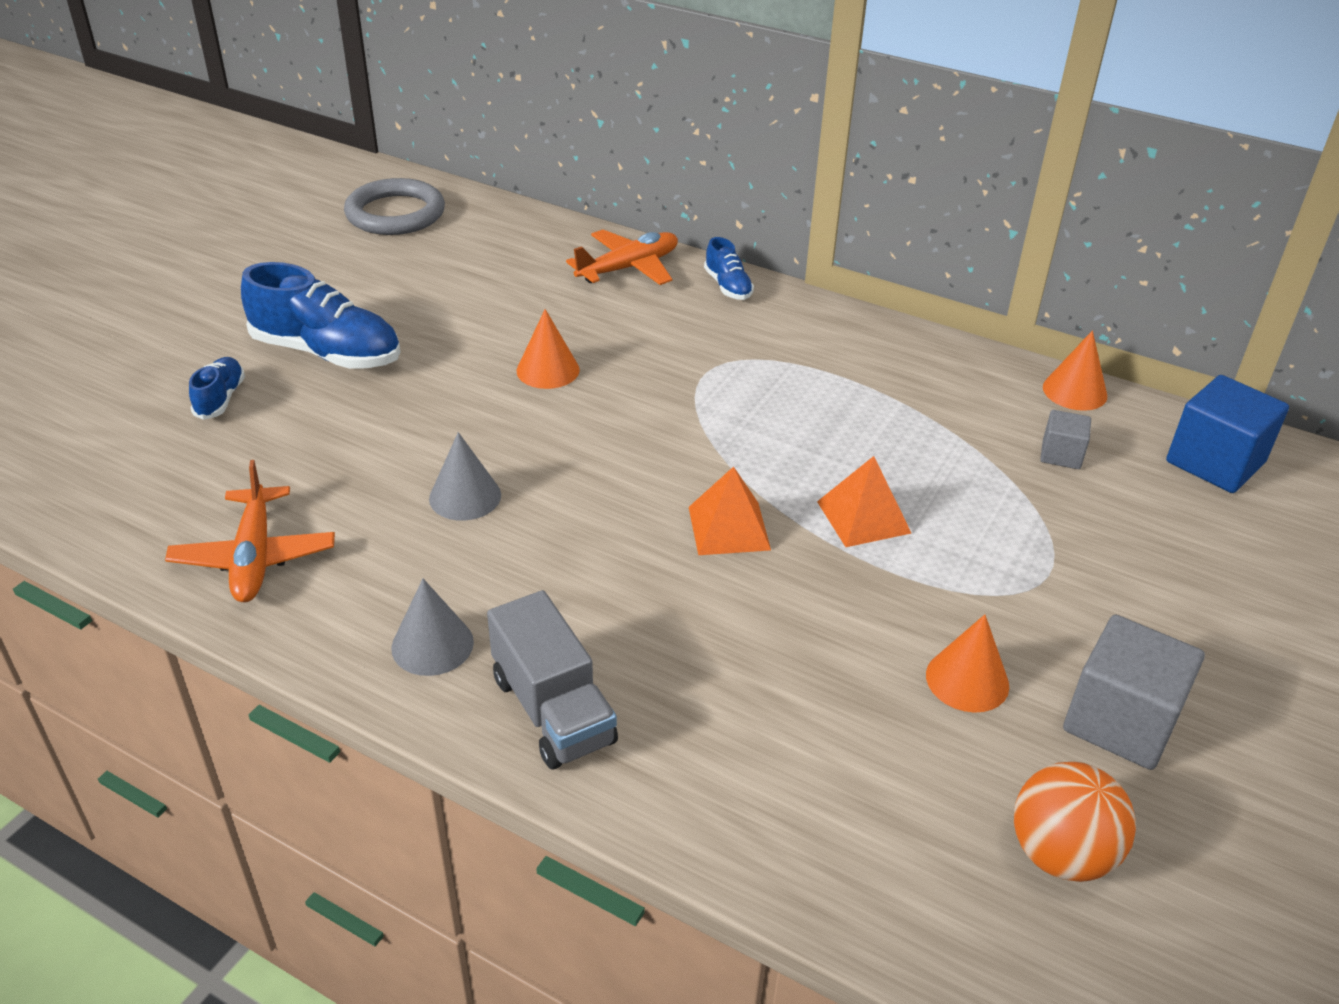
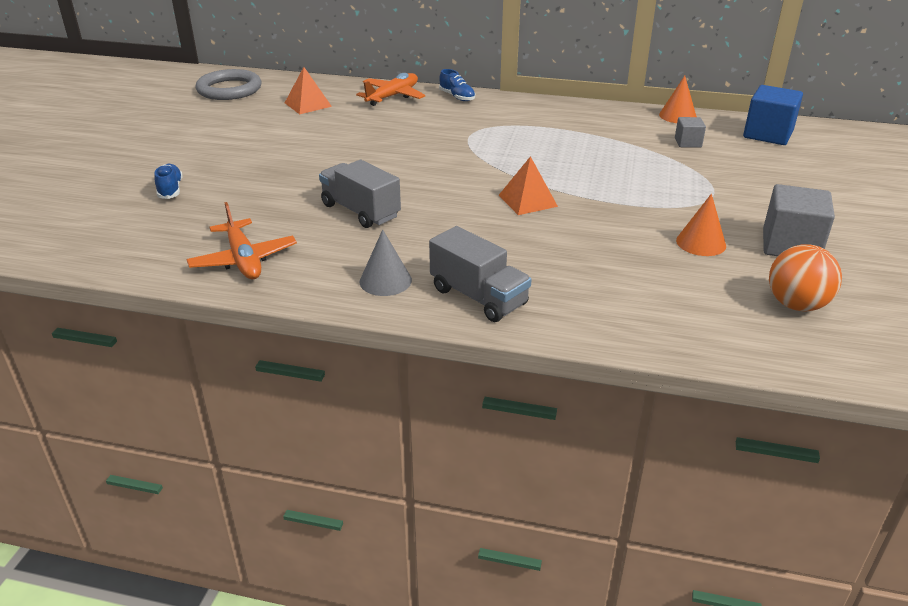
camera: 15 degrees left, 5 degrees down
blue shoe [241,262,401,369] -> none
grey cone [429,432,501,521] -> grey truck [319,160,401,228]
orange cone [517,309,580,389] -> none
orange pyramid [817,456,911,547] -> orange pyramid moved to [285,67,332,114]

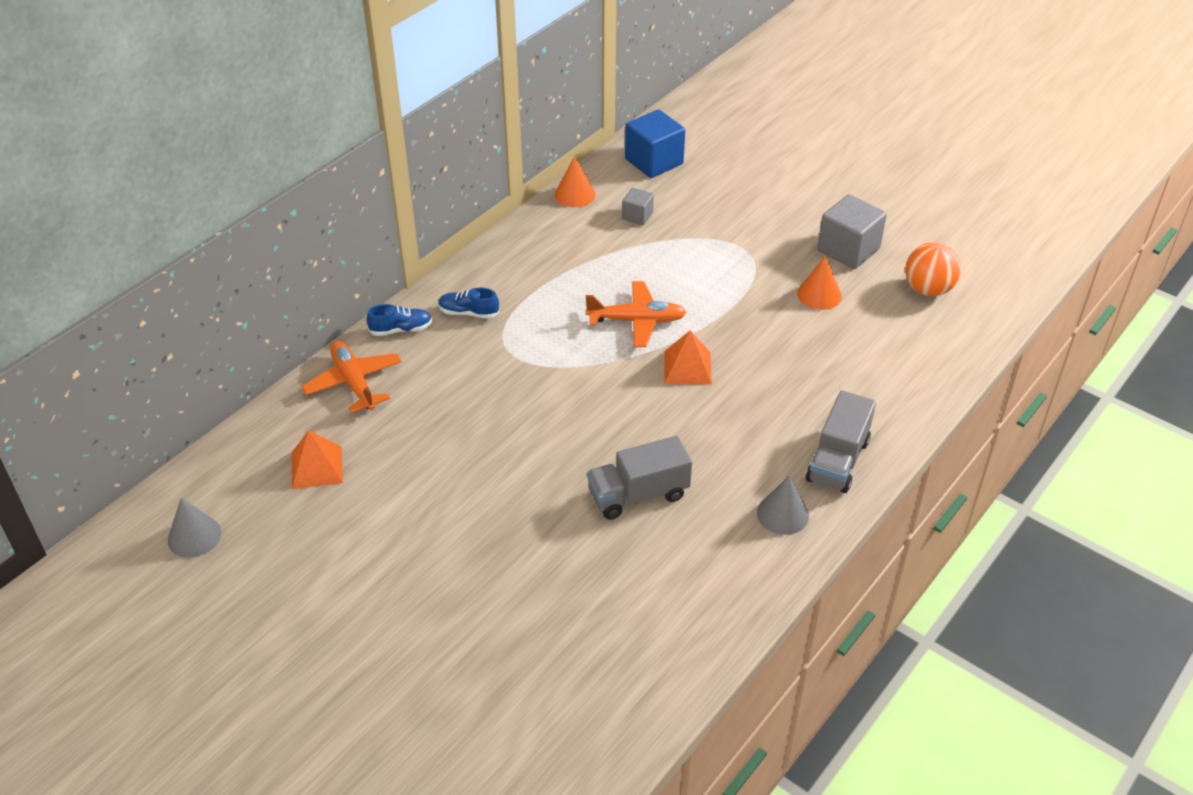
camera: 65 degrees left, 10 degrees up
blue shoe [154,164,183,199] -> blue shoe moved to [438,287,500,319]
orange plane [187,202,297,279] -> orange plane moved to [585,281,686,347]
grey ring [195,69,261,100] -> grey cone [168,498,221,558]
grey truck [429,226,531,322] -> grey truck turned 135 degrees clockwise [806,390,876,493]

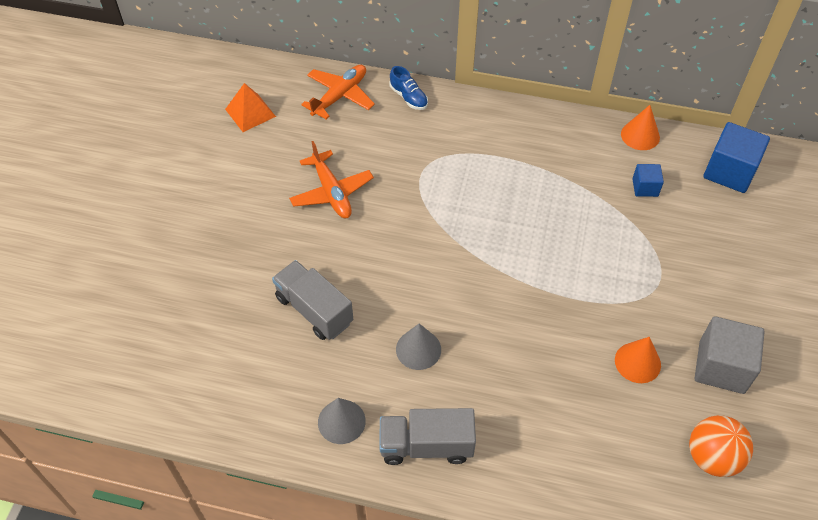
camera: 65 degrees right, 10 degrees up
grey cone [168,498,221,558] -> grey cone moved to [396,323,441,370]
blue shoe [438,287,500,319] -> none
orange plane [585,281,686,347] -> orange plane moved to [289,141,374,218]
grey cube [622,188,654,225] -> blue cube [632,164,664,197]
orange pyramid [664,330,712,385] -> none

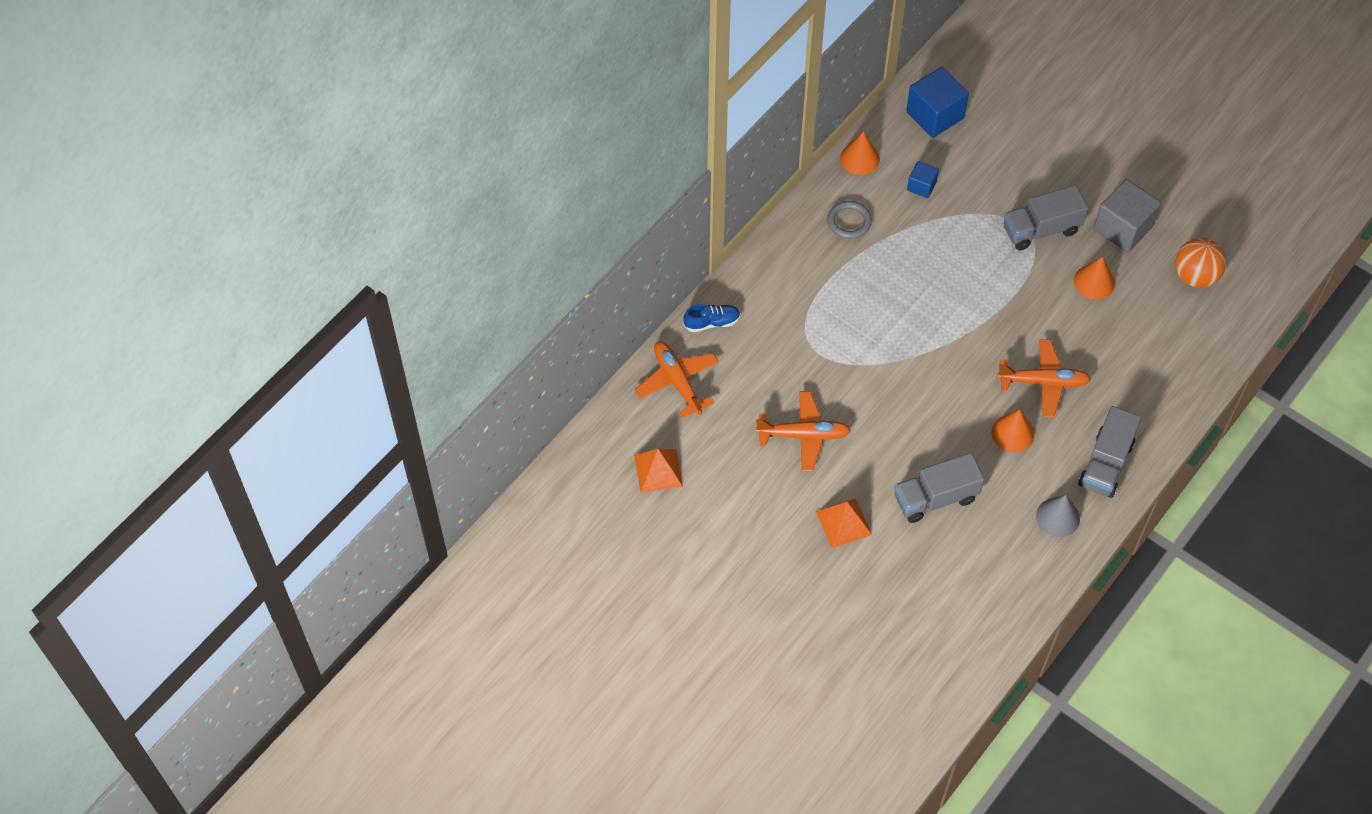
camera: 65 degrees left, 5 degrees up
grey cone [396,323,441,370] -> orange cone [991,409,1034,452]
none -> orange pyramid [816,498,872,548]
none -> grey ring [827,201,872,239]
none -> orange plane [997,339,1091,418]
none -> grey truck [1004,185,1088,251]

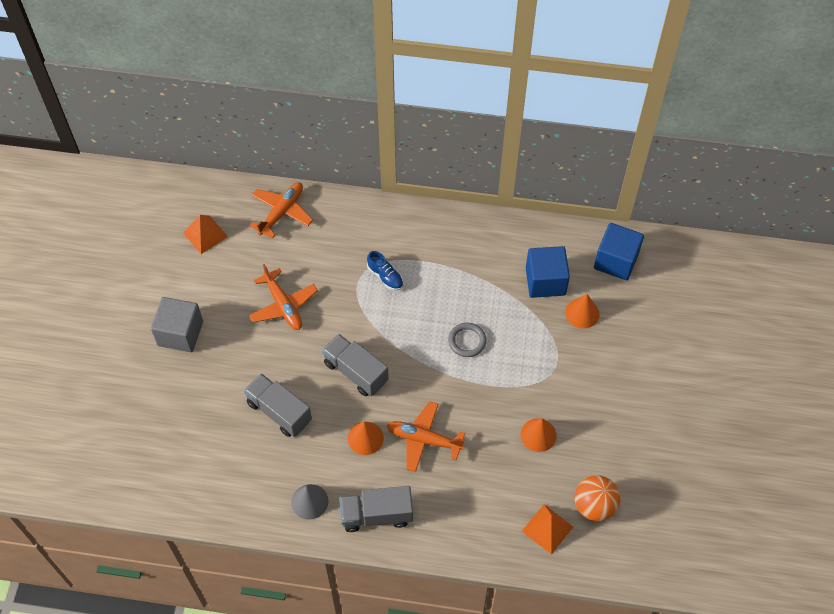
camera: 60 degrees right, 0 degrees up
blue shoe [683,304,741,332] -> blue shoe moved to [367,251,403,291]
orange pyramid [816,498,872,548] -> orange pyramid moved to [522,505,573,554]
grey ring [827,201,872,239] -> grey ring moved to [448,323,487,357]
orange cone [840,131,880,175] -> orange cone moved to [565,294,600,329]
blue cube [907,161,939,198] -> blue cube [526,246,570,298], size x1.86
orange plane [997,339,1091,418] -> orange plane turned 135 degrees clockwise [387,401,465,472]
grey truck [1004,185,1088,251] -> grey truck moved to [322,334,389,396]
grey cube [1094,179,1161,252] -> grey cube moved to [151,297,203,352]

